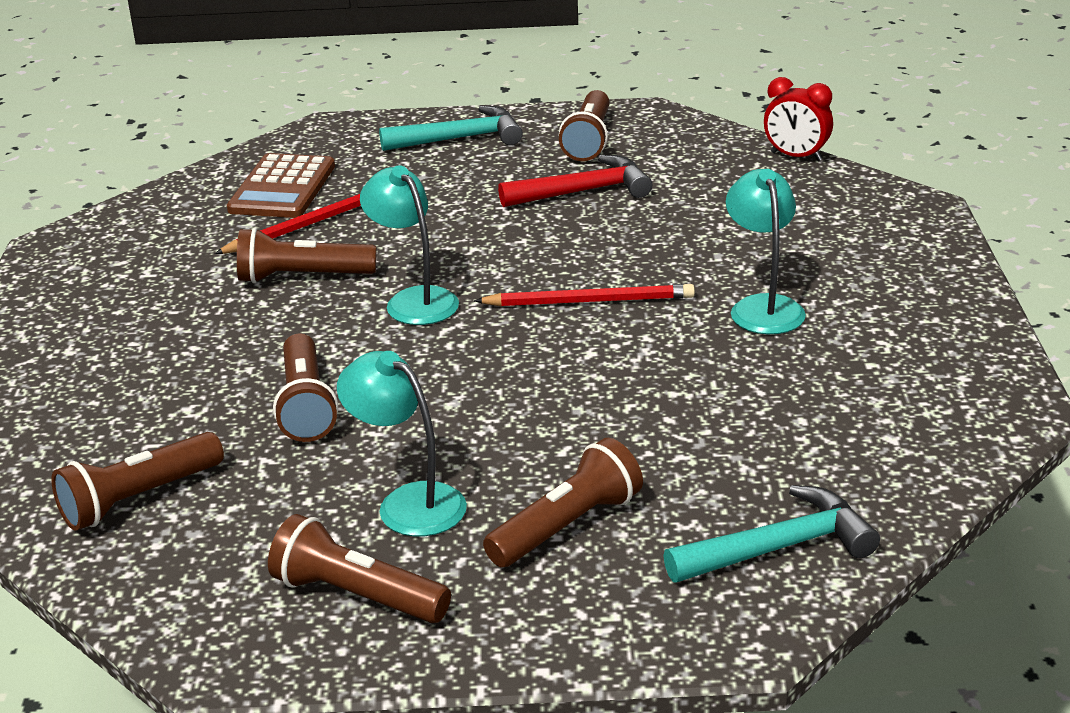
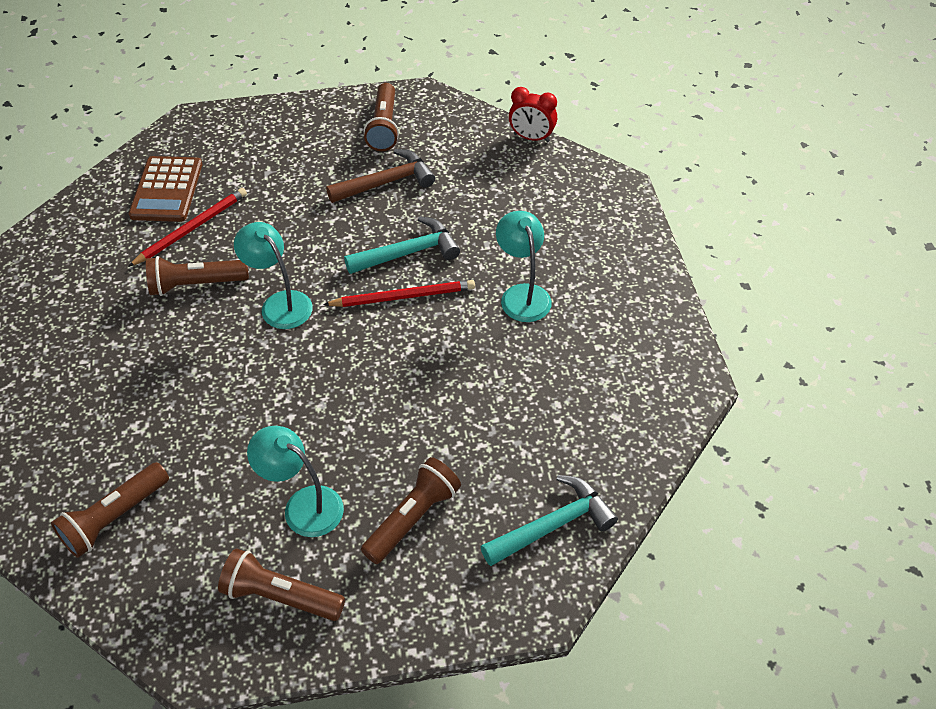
camera: 10 degrees left, 20 degrees up
brown flashlight [273,333,338,442] -> none
turquoise hammer [379,106,523,151] -> turquoise hammer moved to [344,216,460,274]
red hammer [498,155,653,207] -> brown hammer [326,149,435,203]

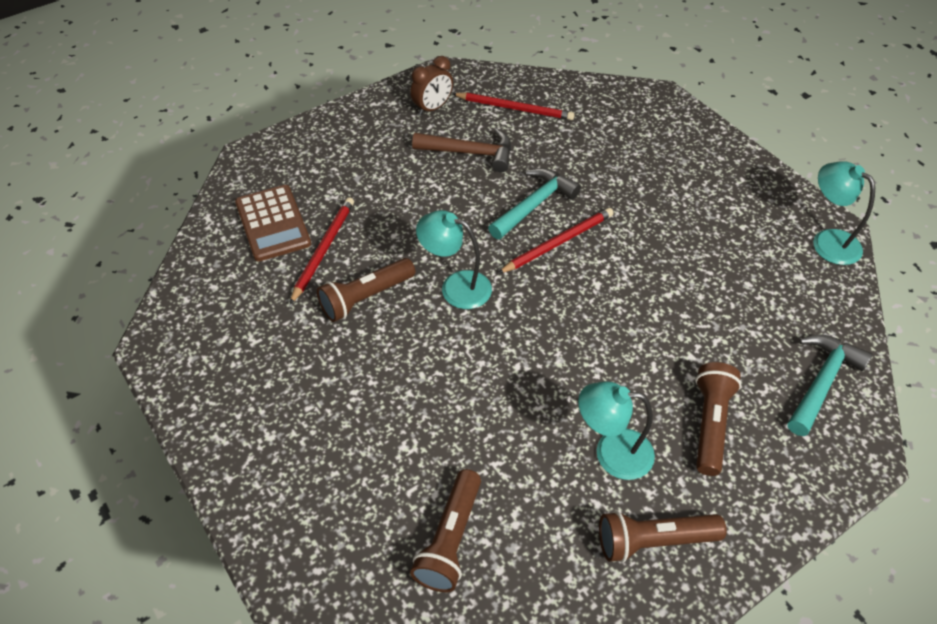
camera: 25 degrees left, 0 degrees up
brown hammer [326,149,435,203] -> brown hammer turned 60 degrees clockwise [412,128,511,172]
brown flashlight [364,83,399,151] -> brown clock [410,56,453,115]
turquoise lamp [496,211,552,322] -> turquoise lamp moved to [813,161,875,265]
red clock [509,87,557,142] -> none
none -> red pencil [452,93,575,120]

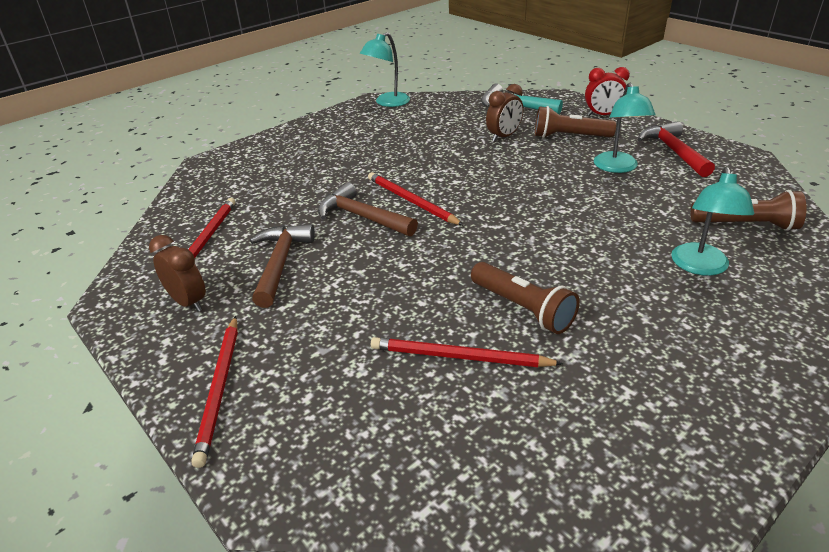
camera: 95 degrees left, 15 degrees down
brown calculator [235,185,311,262] -> none
turquoise lamp [416,210,492,309] -> turquoise lamp moved to [671,167,754,276]
turquoise hammer [488,168,581,239] -> brown hammer [318,182,418,236]
brown flashlight [599,511,727,563] -> red hammer [638,121,715,177]
none -> red pencil [191,316,238,468]
none -> brown clock [486,84,523,142]
none -> red clock [585,67,630,116]

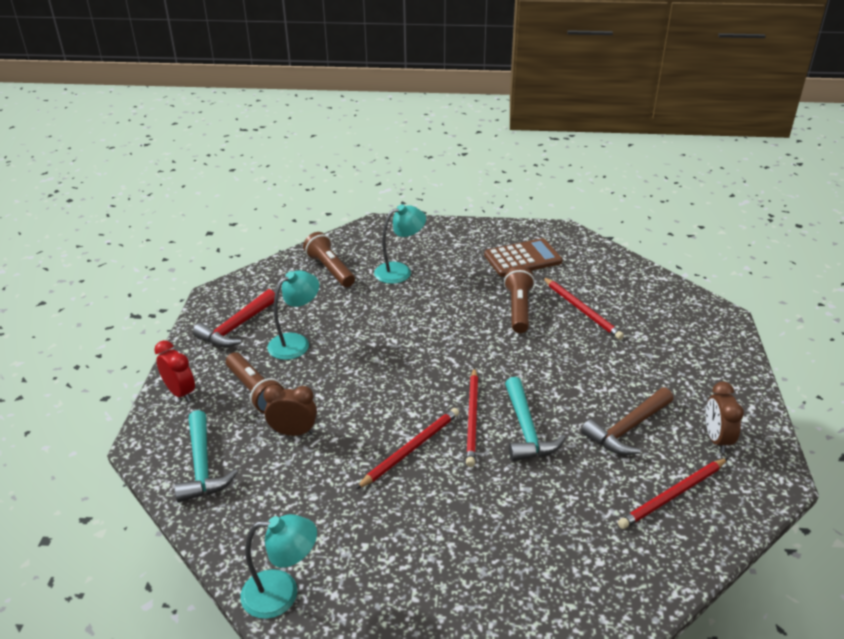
camera: 135 degrees left, 0 degrees up
red pencil [191,316,238,468] -> red pencil moved to [356,408,459,489]
brown hammer [318,182,418,236] -> turquoise hammer [505,377,566,461]
none -> brown calculator [484,238,562,277]

